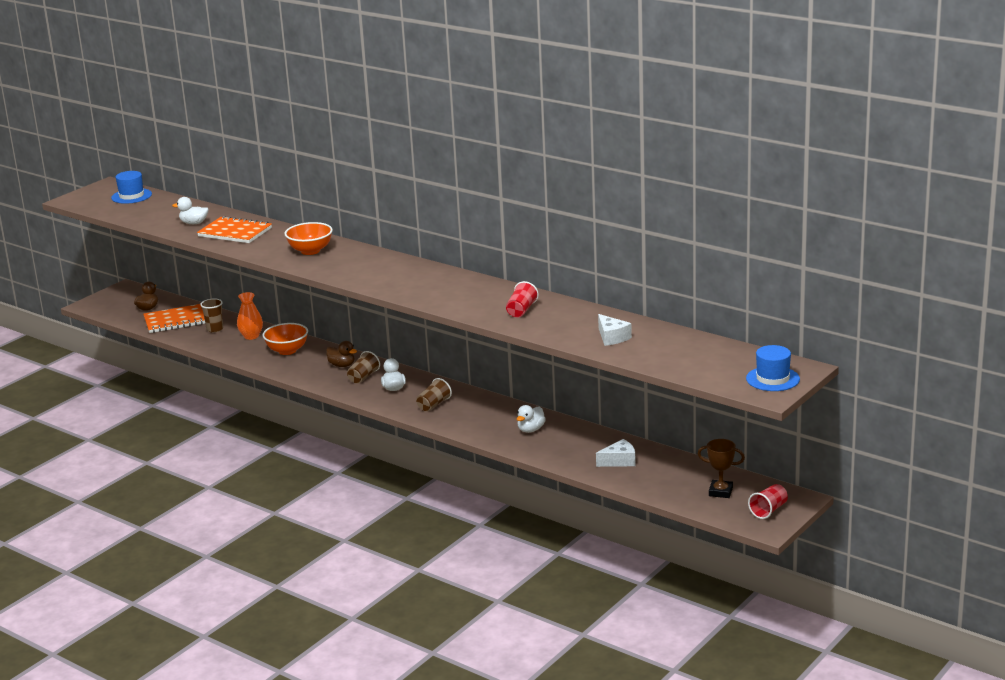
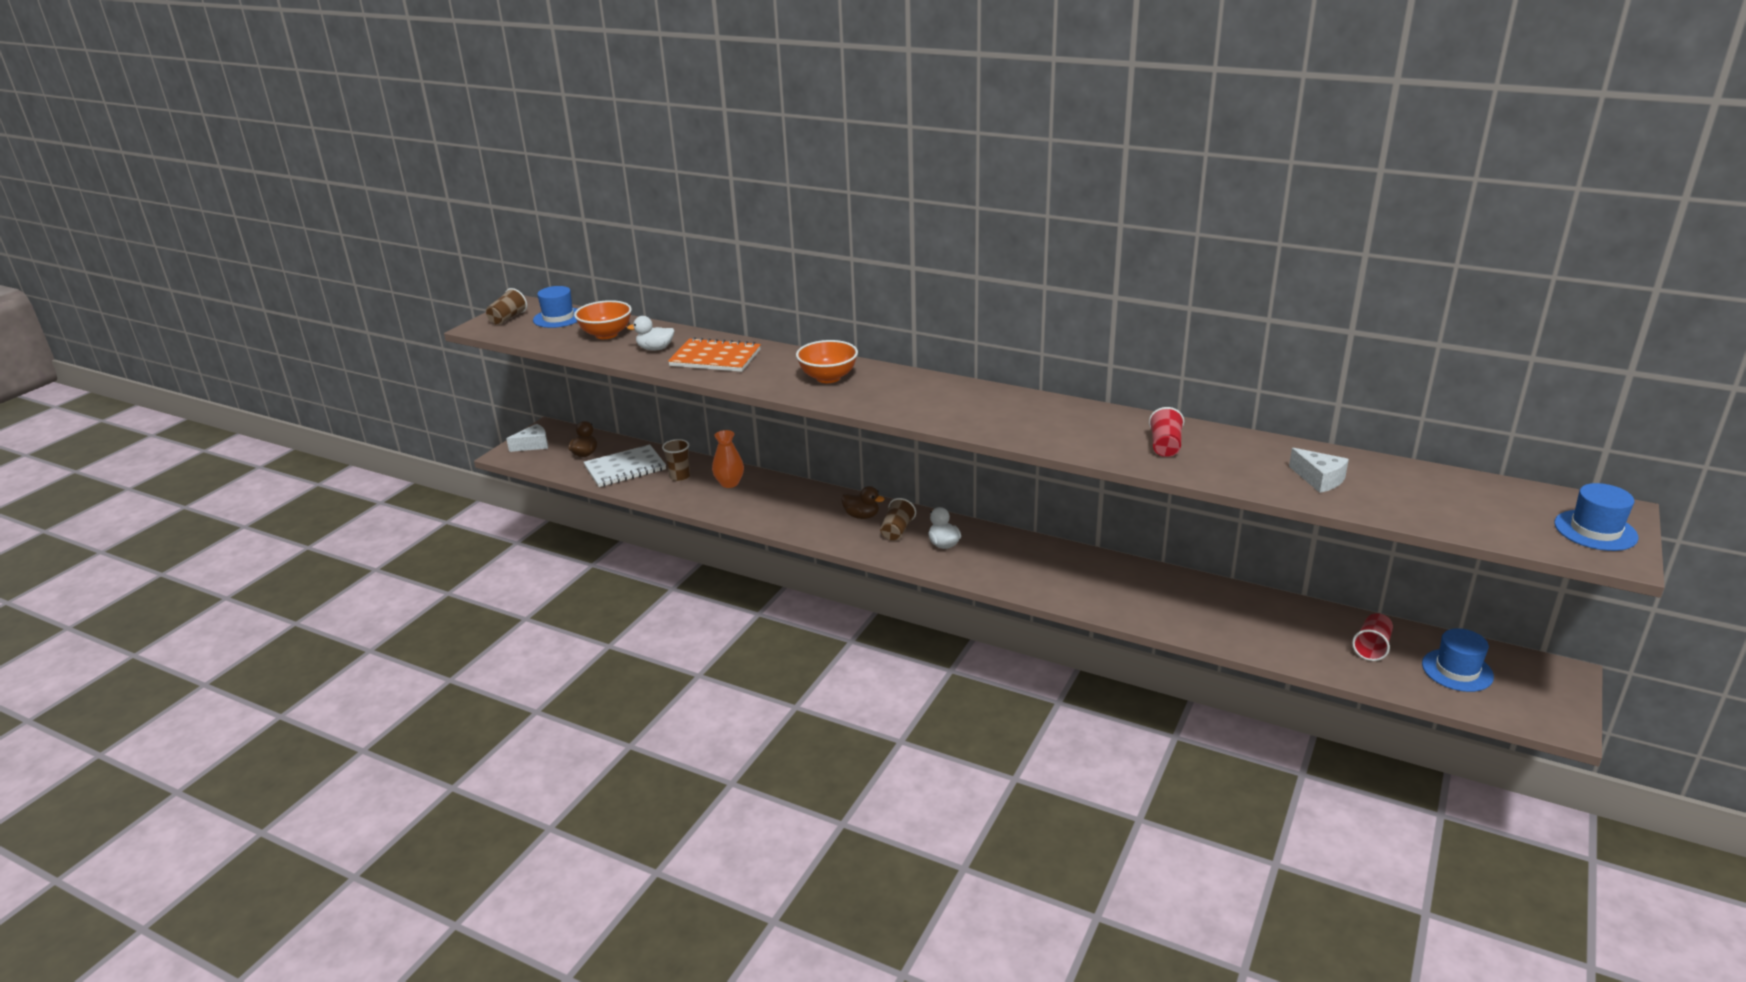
camera: 10 degrees left, 5 degrees up
orange notebook [143,304,205,333] -> white notebook [584,444,666,487]
orange bowl [262,323,308,355] -> orange bowl moved to [574,300,632,339]
brown cup [416,378,452,412] -> brown cup moved to [486,288,527,325]
white duck [517,405,546,433] -> none
white cheese [596,439,636,467] -> white cheese moved to [506,424,548,452]
brown trophy [698,439,745,498] -> blue hat [1422,628,1494,692]
red cup [748,484,788,519] -> red cup moved to [1352,613,1393,661]

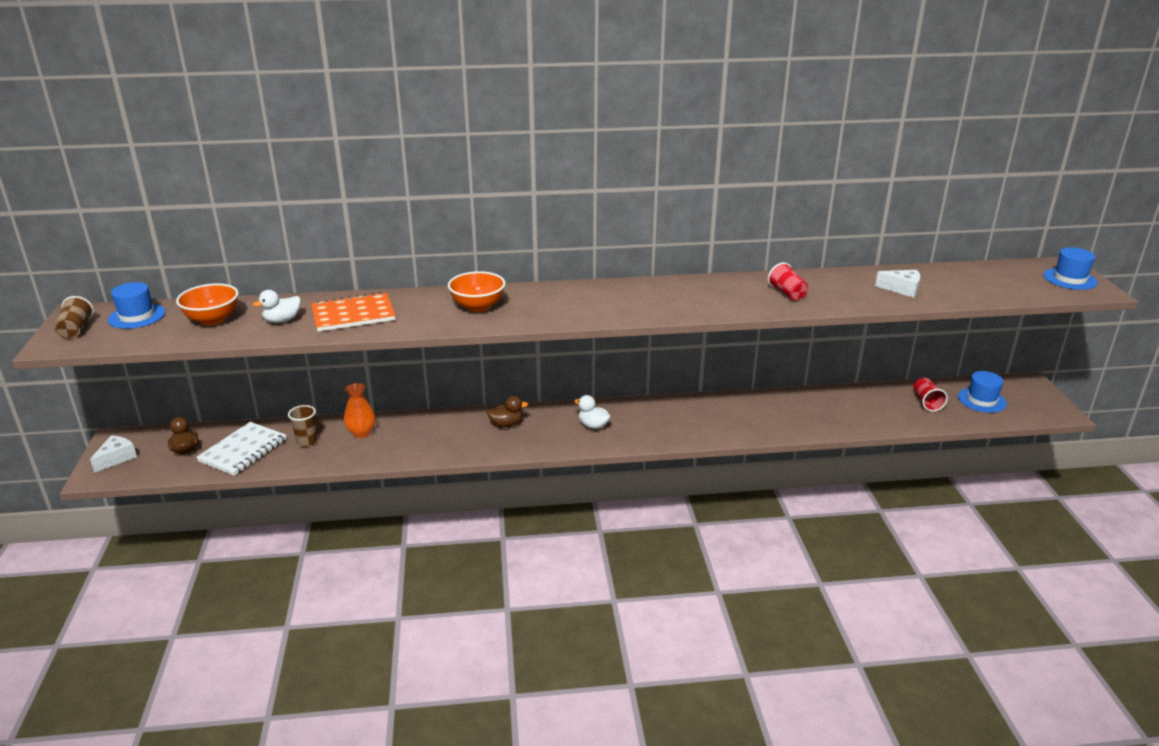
camera: 35 degrees left, 0 degrees up
brown cup [880,498,916,541] -> none

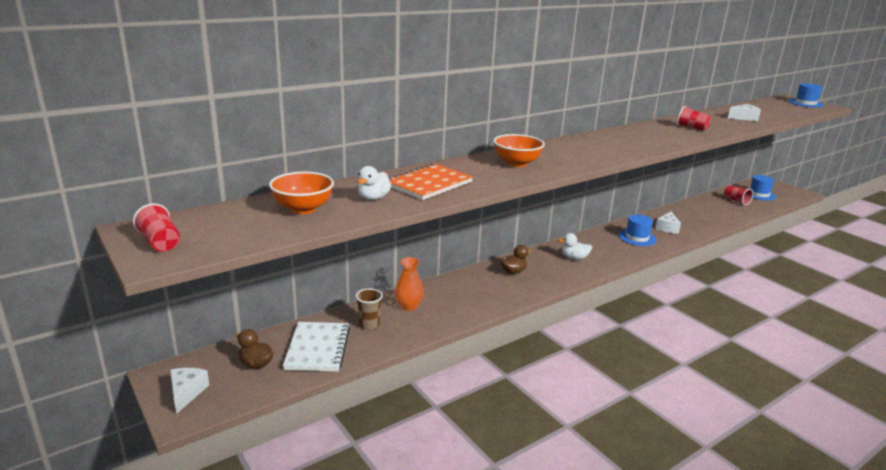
camera: 30 degrees left, 5 degrees down
brown cup [54,296,94,338] -> red cup [133,203,180,252]
blue hat [108,282,165,329] -> blue hat moved to [619,214,657,246]
none -> white cheese [655,211,681,234]

